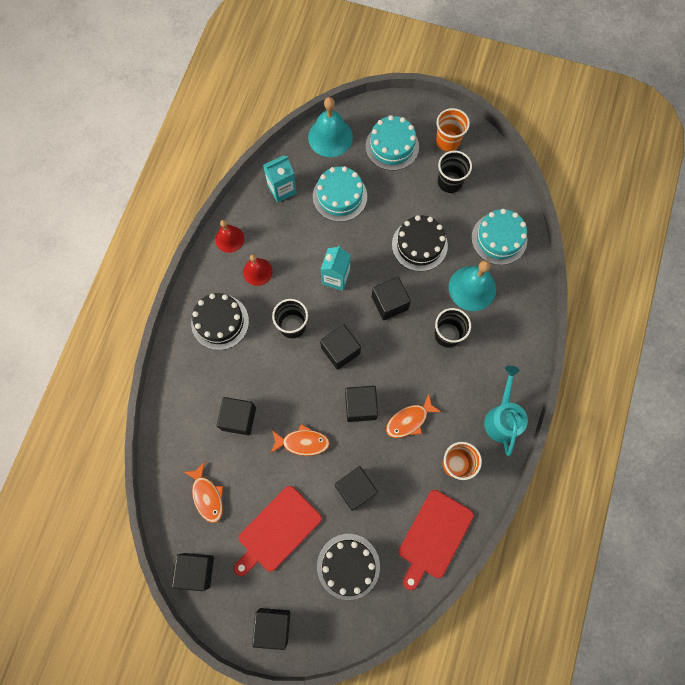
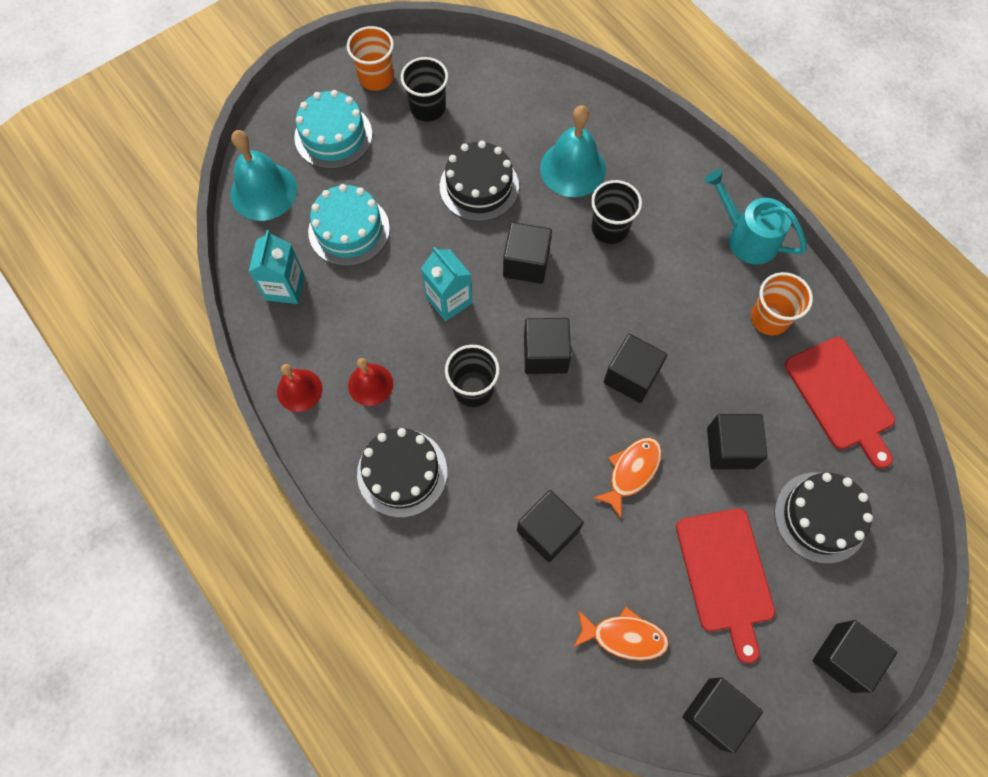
camera: 55 degrees left, 5 degrees down
orange fish [386,394,441,438] -> none
turquoise cake [471,209,527,265] -> none

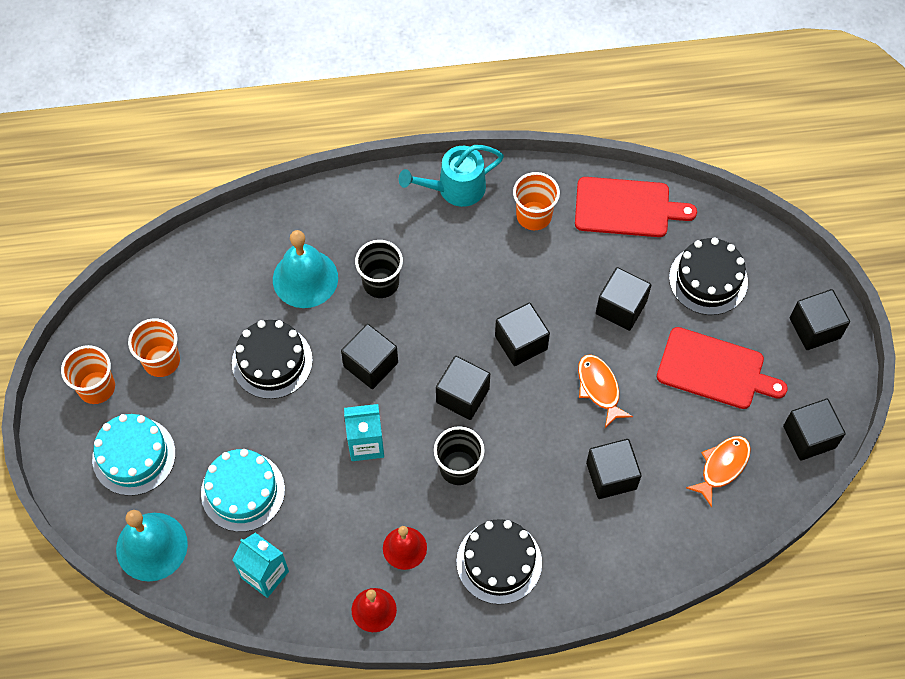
camera: 60 degrees left, 5 degrees down
black cup [401,57,448,122] -> orange cup [128,318,180,377]

